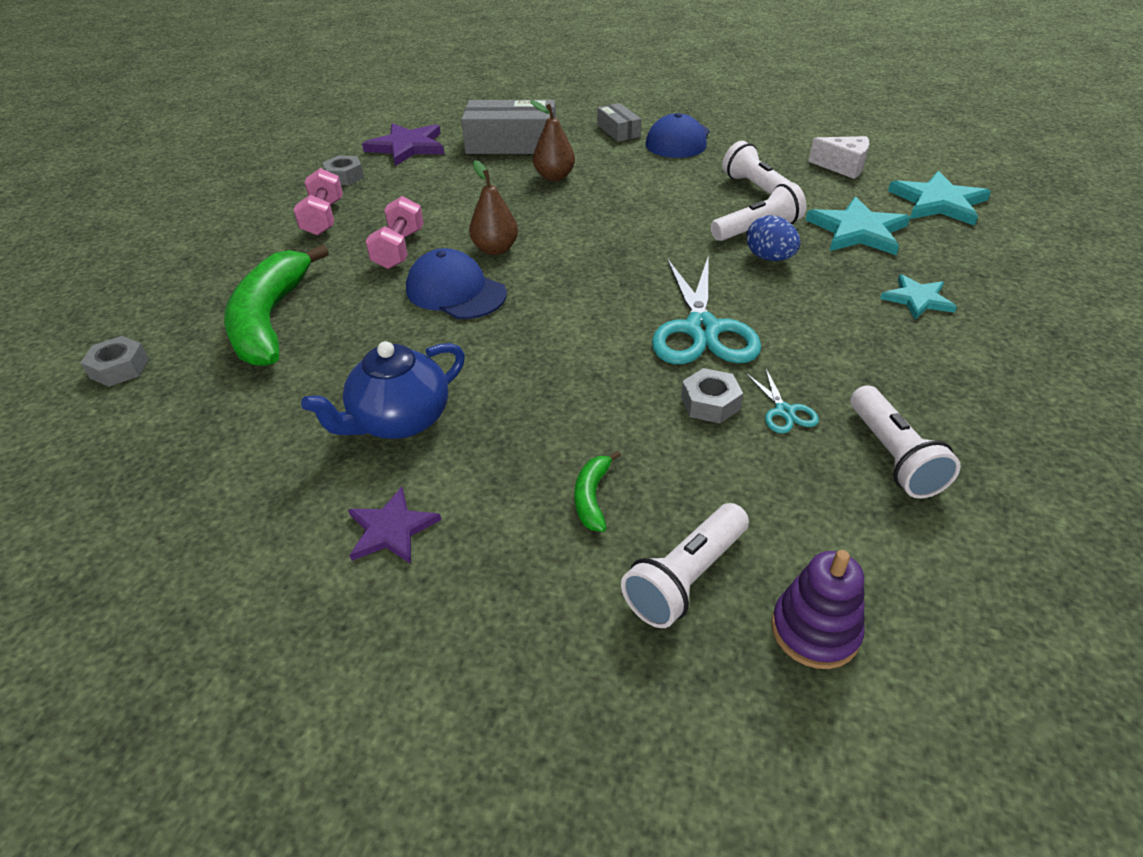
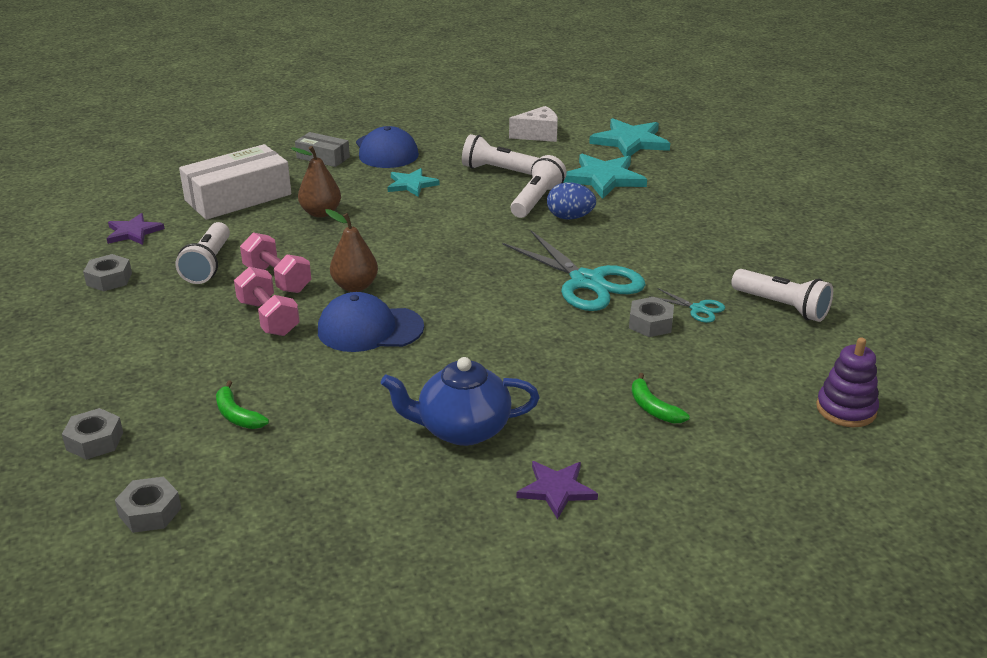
camera: 40 degrees left, 10 degrees down
green banana [224,244,329,366] -> green banana [216,380,269,429], size x0.42
pink dumbbell [293,168,343,236] -> pink dumbbell moved to [240,232,311,293]
blue teapot [301,341,465,439] -> blue teapot turned 75 degrees clockwise [381,357,540,446]
purple star [362,123,444,166] -> purple star [107,213,165,245], size x0.62
grey box [461,100,556,154] -> white box [179,144,291,220]
white flashlight [621,503,749,628] -> white flashlight moved to [175,222,230,284]
turquoise star [880,274,957,320] -> turquoise star moved to [387,168,440,197]
none -> grey nut [62,408,123,460]

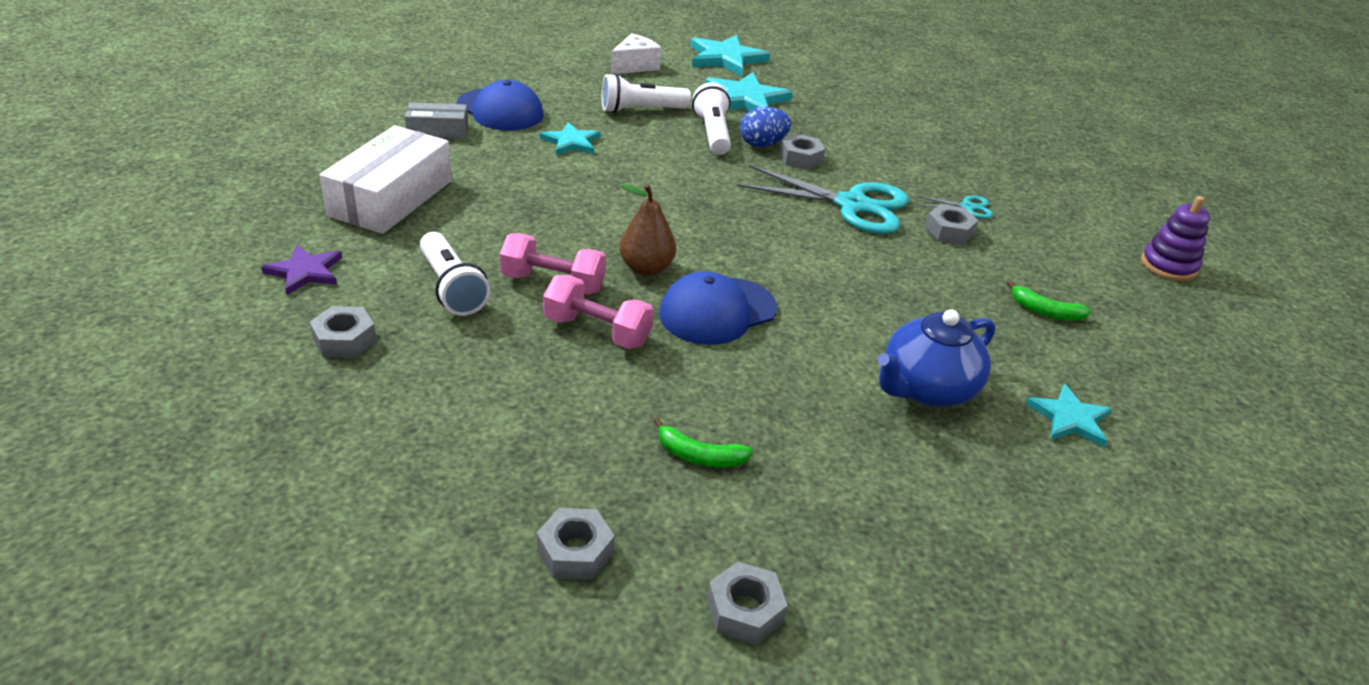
camera: 35 degrees left, 5 degrees up
brown pear [291,146,341,217] -> none
purple star [516,461,598,519] -> turquoise star [1026,384,1112,447]
white flashlight [731,269,833,322] -> none
none -> grey nut [779,134,825,170]

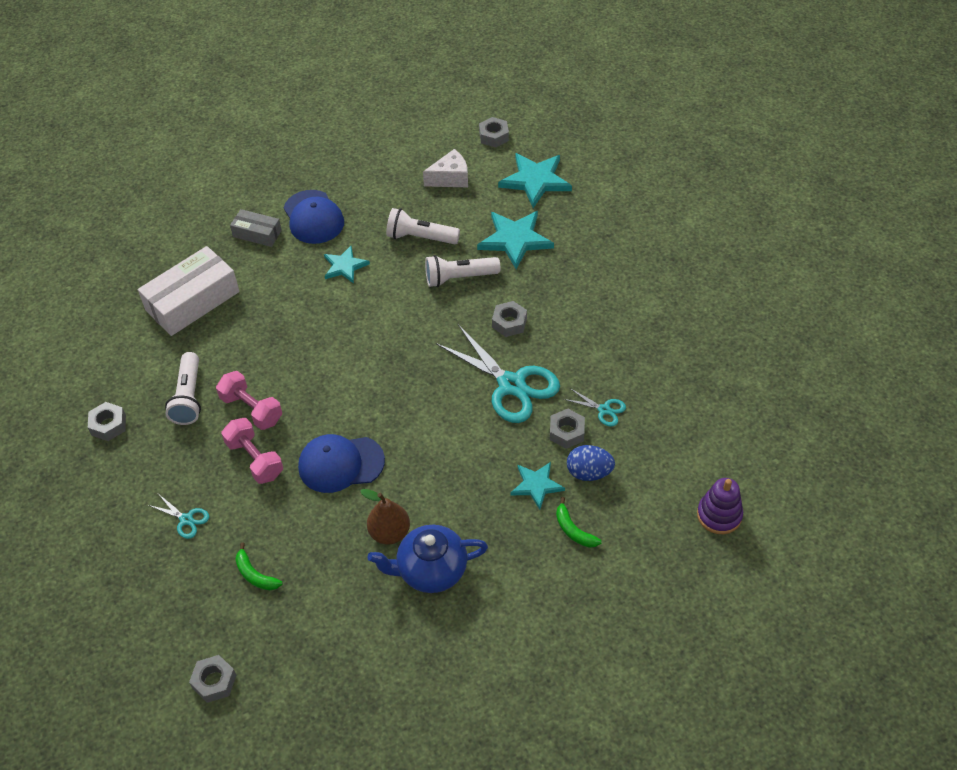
camera: 30 degrees right, 15 degrees up
purple star [261,245,342,295] -> none
grey nut [537,508,614,580] -> grey nut moved to [479,117,509,148]
brown pear [619,184,676,276] -> brown pear moved to [360,489,410,545]
white flashlight [692,82,731,155] -> white flashlight turned 120 degrees counterclockwise [425,255,500,287]
blue egg [740,107,791,147] -> blue egg moved to [567,445,615,481]
turquoise star [1026,384,1112,447] -> turquoise star moved to [510,462,565,509]
none -> turquoise scissors [148,495,210,539]

